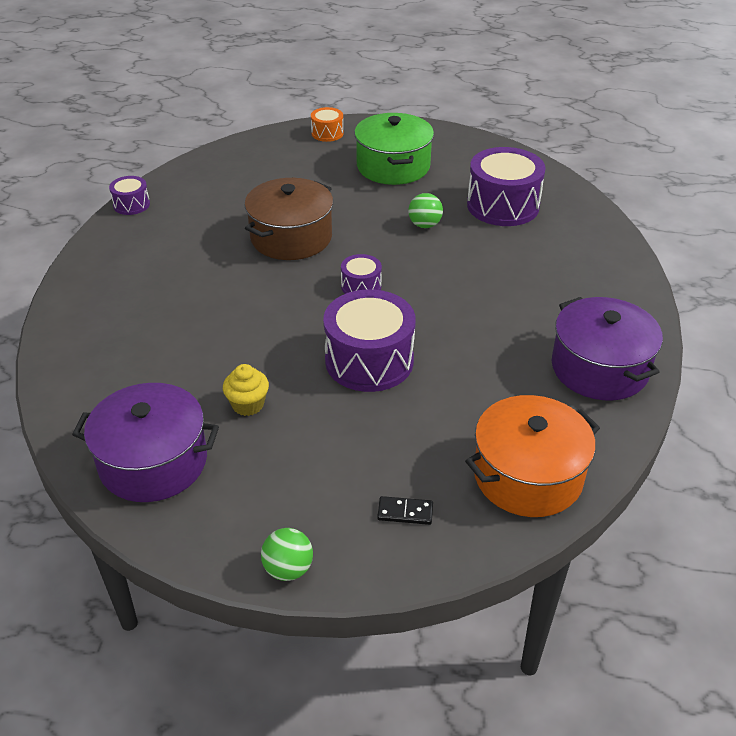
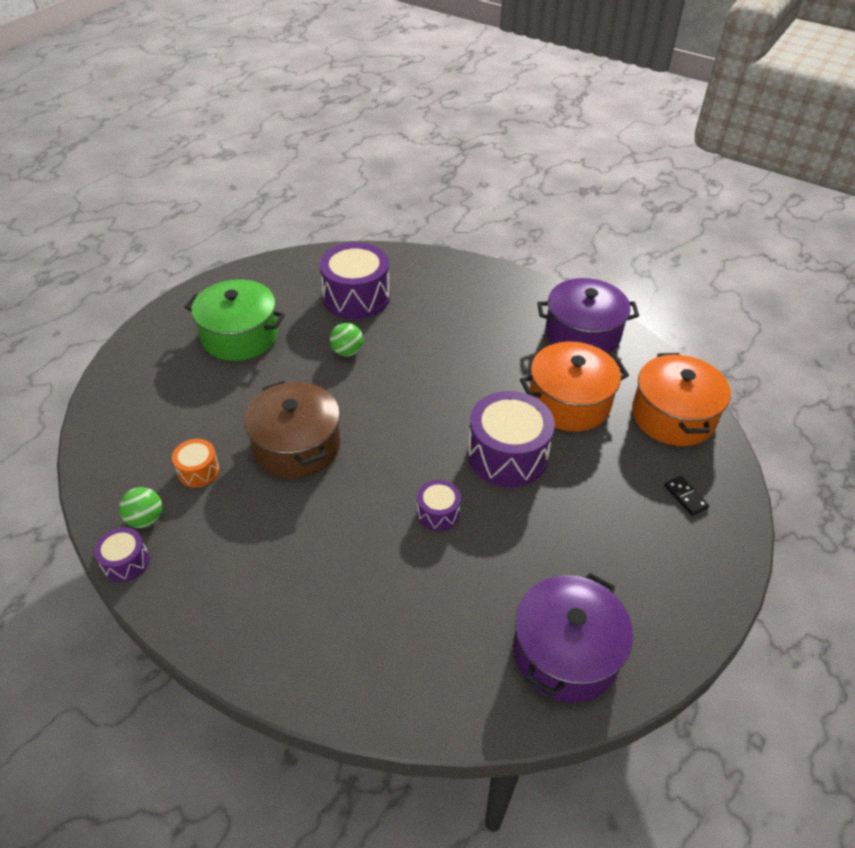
camera: 65 degrees left, 5 degrees up
yellow cupcake [223,364,269,416] -> none
green ball [261,528,313,581] -> green ball moved to [119,487,162,528]
orange drum [311,107,344,142] -> orange drum moved to [172,439,220,488]
purple drum [341,254,382,294] -> purple drum moved to [417,480,461,531]
black domino [377,496,433,525] -> black domino turned 60 degrees counterclockwise [664,476,709,516]
none -> orange pot [520,342,629,431]

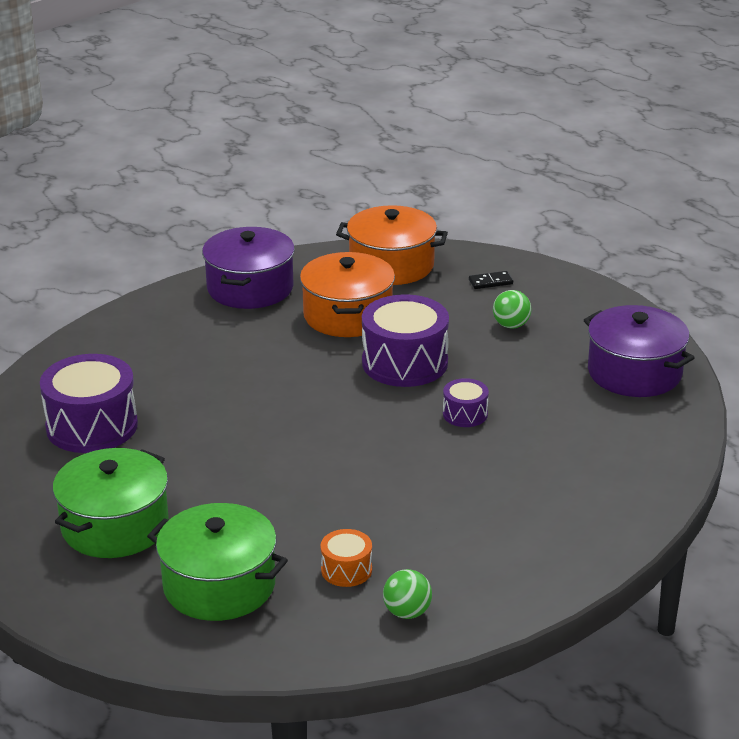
camera: 75 degrees left, 15 degrees down
purple drum [94,527,149,582] -> none
brown pot [244,381,340,479] -> none
green ball [330,323,363,357] -> green ball moved to [493,290,531,329]
none -> green pot [147,503,288,621]

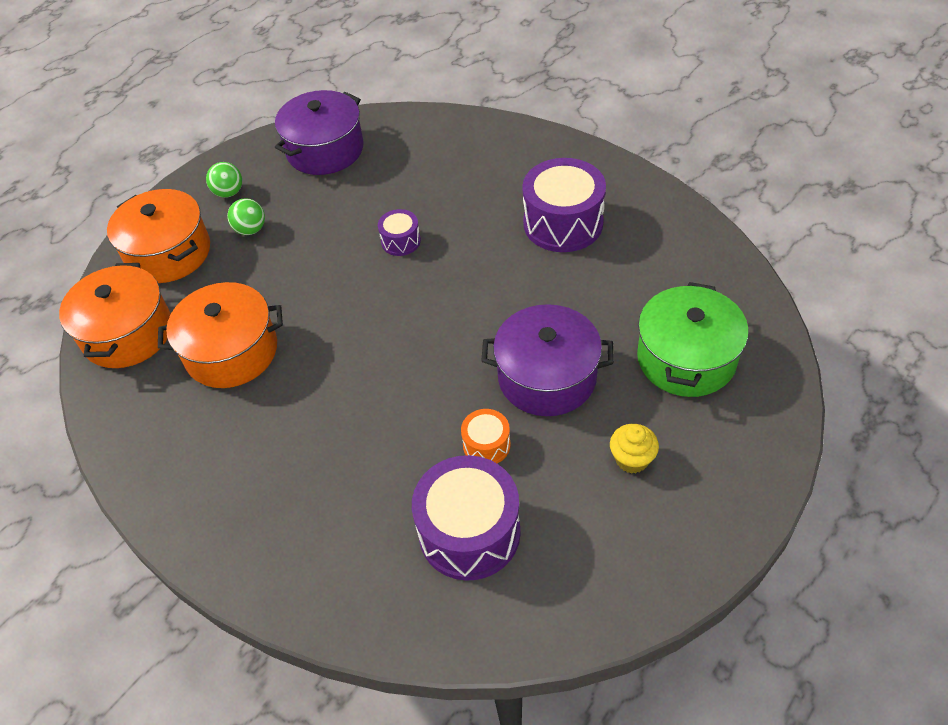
camera: 95 degrees left, 20 degrees up
green pot [53,448,169,558] -> yellow cupcake [610,424,659,474]
purple pot [202,227,295,309] -> purple pot moved to [481,304,614,416]
orange drum [321,529,372,587] -> orange drum moved to [461,409,511,463]
purple drum [362,294,449,387] -> purple drum moved to [522,158,606,252]
green ball [383,569,432,619] -> green ball moved to [206,162,242,198]
black domino [469,271,513,289] -> orange pot [107,189,210,283]

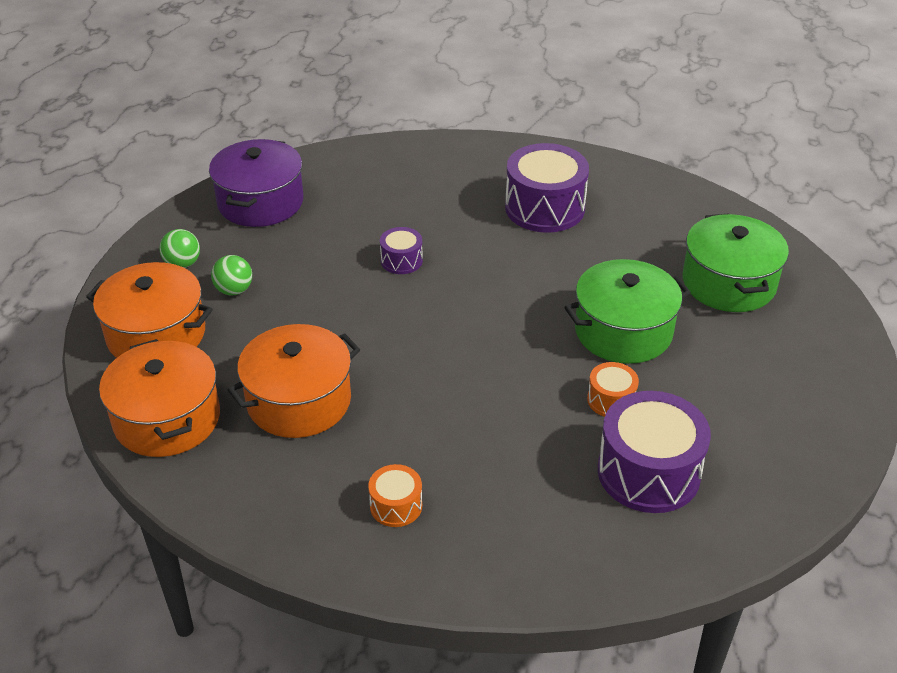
camera: 30 degrees left, 10 degrees down
purple pot [481,304,614,416] -> green pot [564,259,691,364]
yellow cupcake [610,424,659,474] -> none
none -> orange drum [368,464,422,527]

